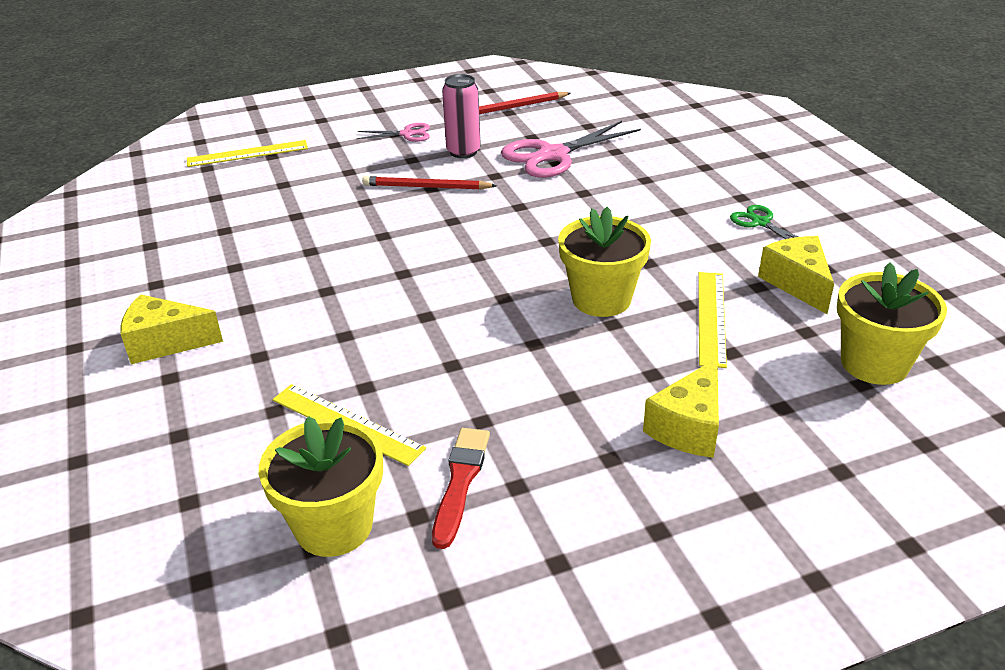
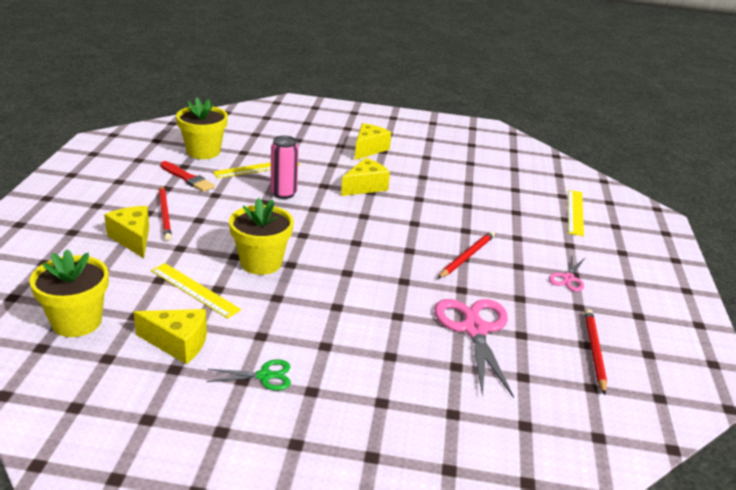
camera: 115 degrees right, 5 degrees down
pink can [442,74,481,158] -> pink can moved to [270,136,299,199]
none -> red pencil [159,185,172,241]
none -> yellow cheese [341,158,390,196]

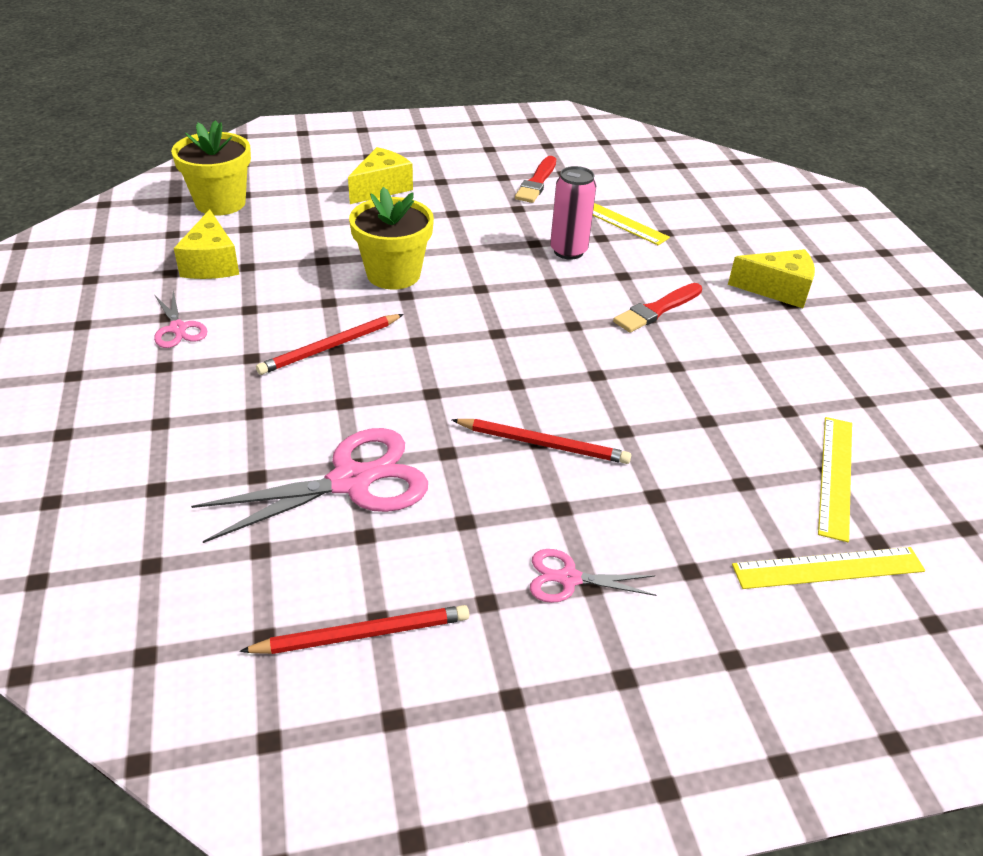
camera: 70 degrees right, 10 degrees up
yellow ruler [151,263,241,318] -> yellow ruler moved to [818,417,852,542]
red pencil [159,185,172,241] -> red pencil moved to [256,314,404,375]
yellow flower pot [176,98,228,159] -> none
green scissors [206,359,291,390] -> pink scissors [154,291,207,348]
yellow cheese [341,158,390,196] -> red brush [613,283,702,333]

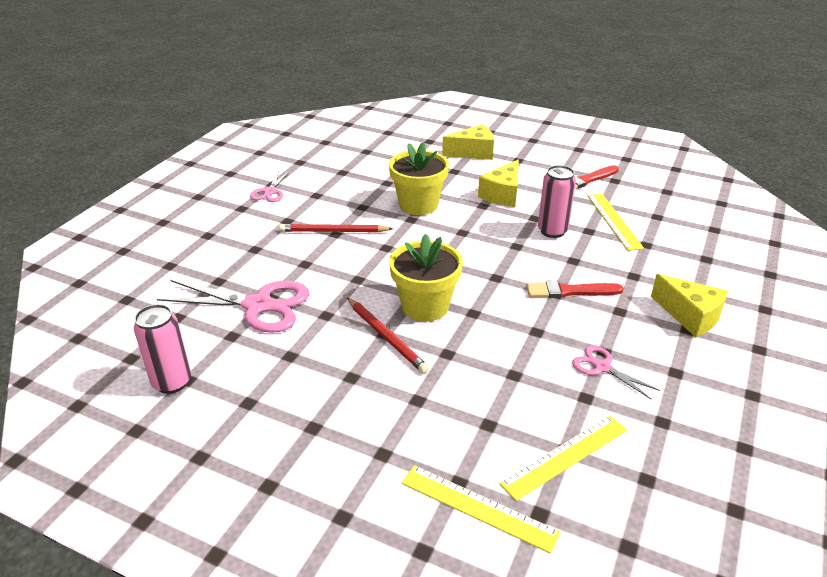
camera: 40 degrees right, 5 degrees down
yellow flower pot [171,120,251,215] -> yellow flower pot moved to [389,234,463,322]
yellow cheese [174,209,239,279] -> yellow cheese moved to [478,159,519,207]
red pencil [240,605,469,654] -> pink can [134,304,191,394]
pink scissors [530,549,656,603] -> pink scissors moved to [572,345,660,399]

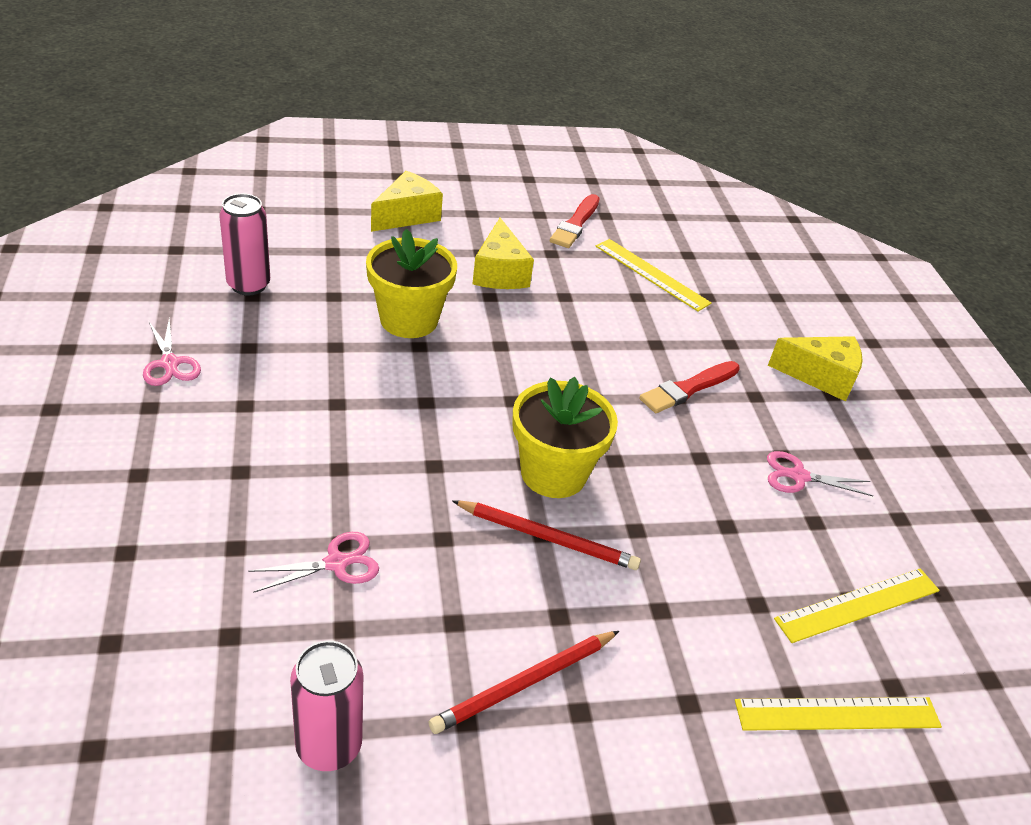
camera: 40 degrees left, 5 degrees up
pink scissors [157,280,310,333] -> pink scissors [248,532,379,593], size x0.52
red pencil [279,224,393,232] -> red pencil moved to [429,631,619,734]
yellow ruler [499,415,627,501] -> yellow ruler turned 45 degrees clockwise [774,568,940,643]
pink can [538,165,576,238] -> pink can moved to [219,194,270,295]

